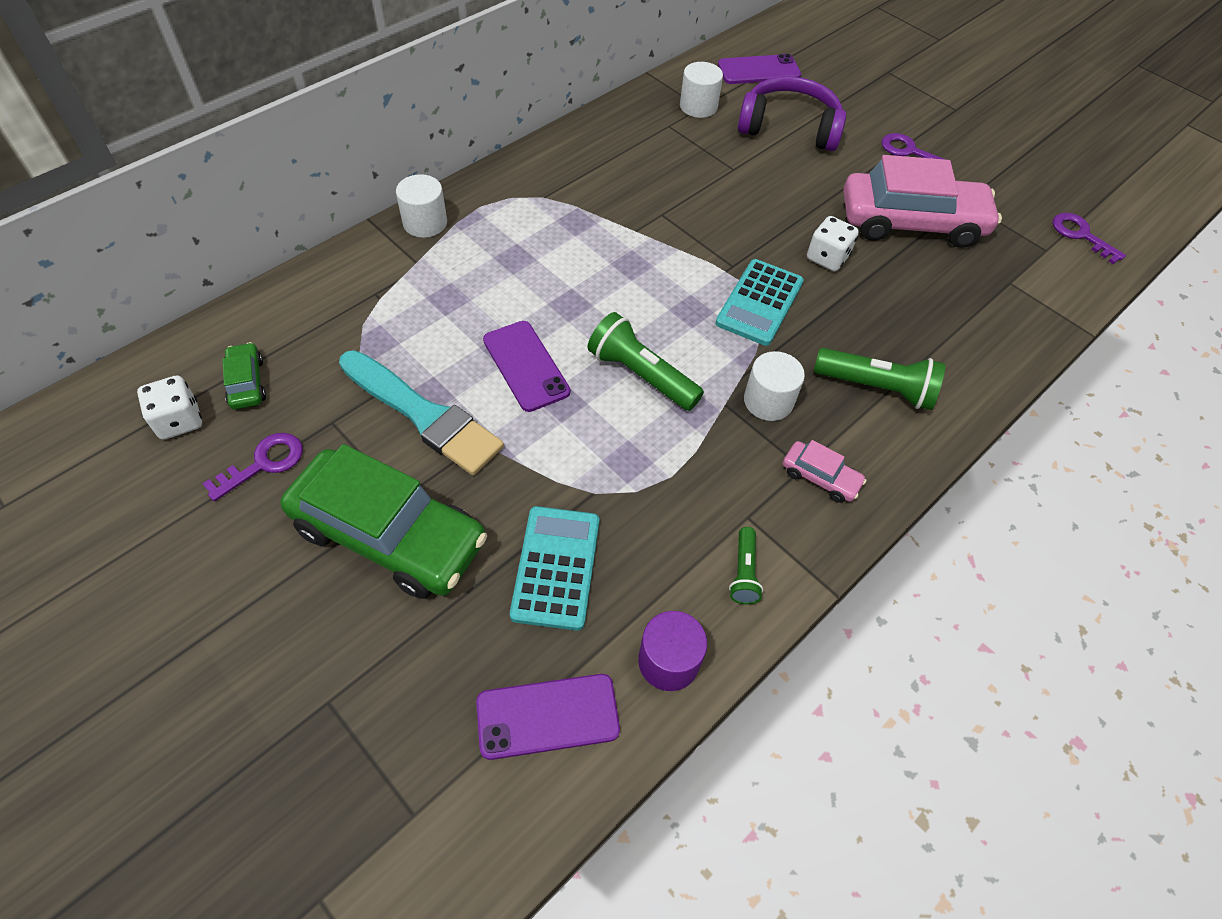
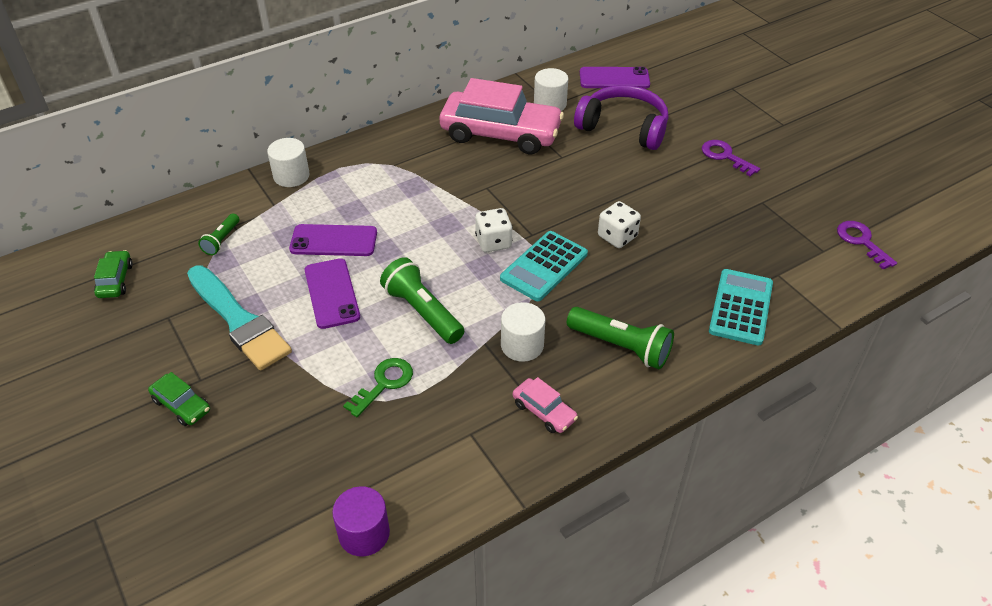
camera: 15 degrees right, 10 degrees down
white dice [137,375,202,440] -> white dice moved to [475,208,513,252]
purple key [202,433,303,501] -> none
green car [280,444,487,599] -> green car [148,372,210,426], size x0.43
purple phone [476,674,620,760] -> purple phone moved to [289,224,377,256]
turquoise calculator [510,506,599,631] -> turquoise calculator moved to [709,269,773,345]
green flashlight [729,527,763,604] -> green flashlight moved to [198,214,239,255]
pink car [844,155,1002,248] -> pink car moved to [440,78,564,154]
none -> green key [343,358,413,417]

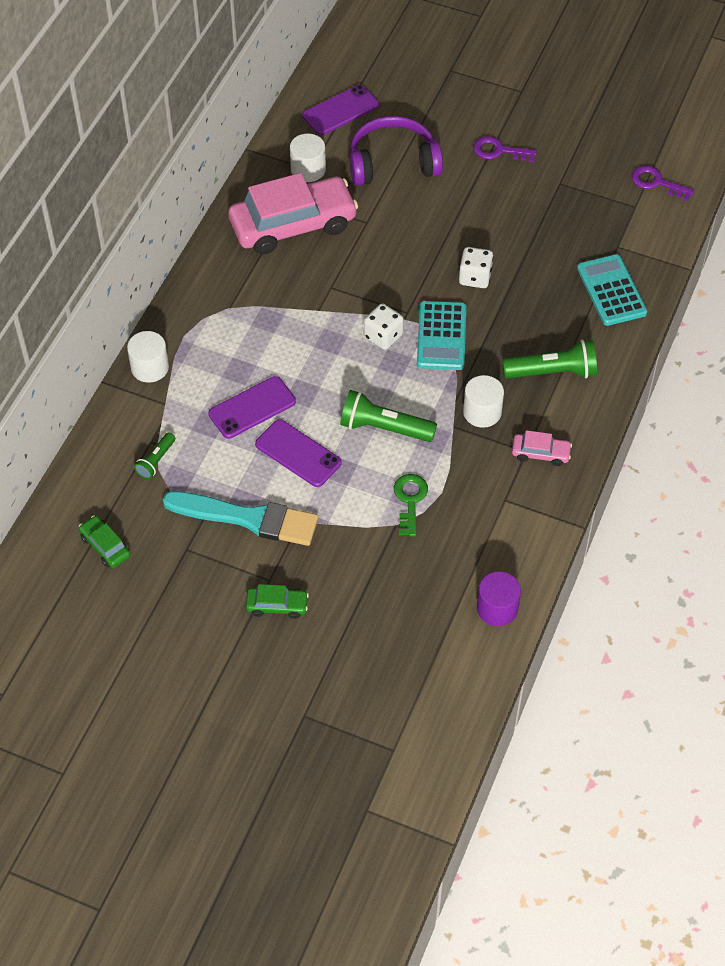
camera: 35 degrees left, 10 degrees up
green flashlight [198,214,239,255] -> green flashlight turned 45 degrees clockwise [134,433,175,479]

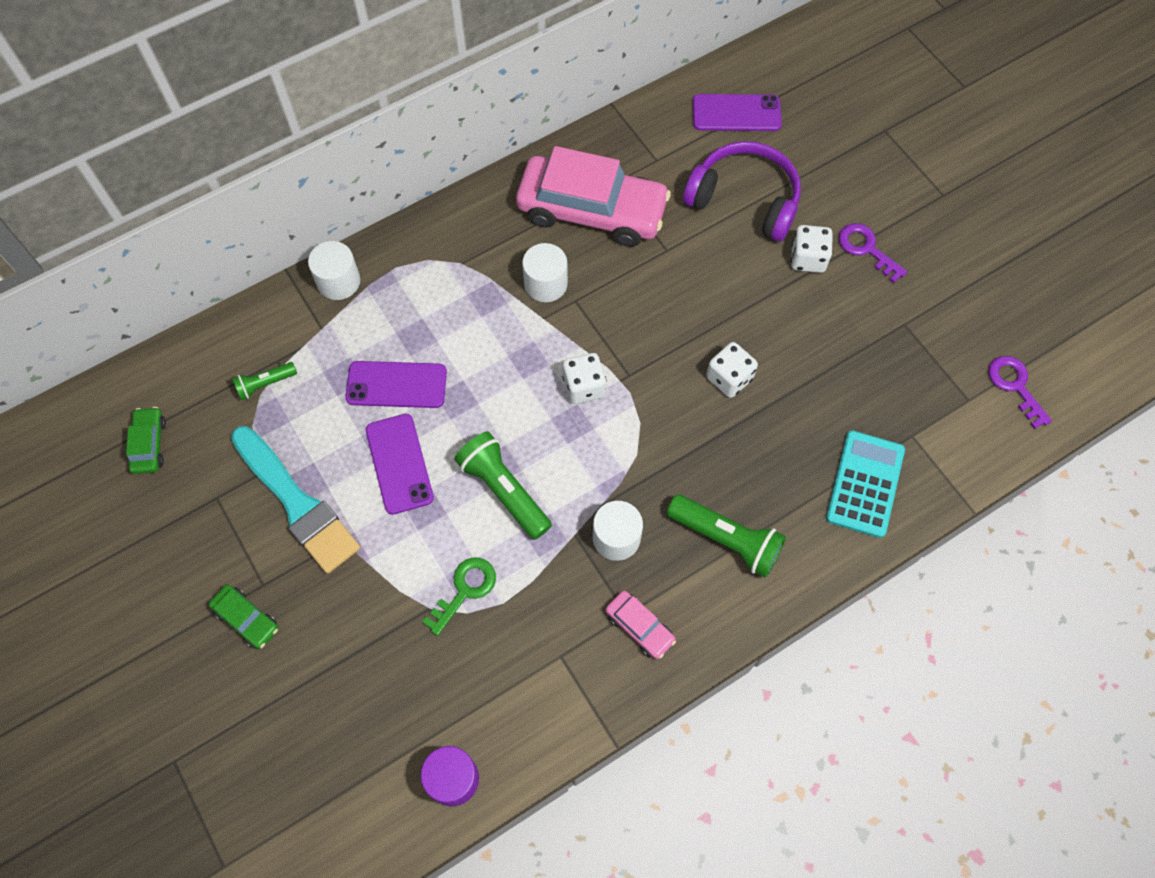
camera: 35 degrees right, 10 degrees up
white cylinder [290,133,326,182] -> white cylinder moved to [522,243,568,302]
turquoise calculator [417,301,466,370] -> none
none -> white dice [791,225,833,273]

